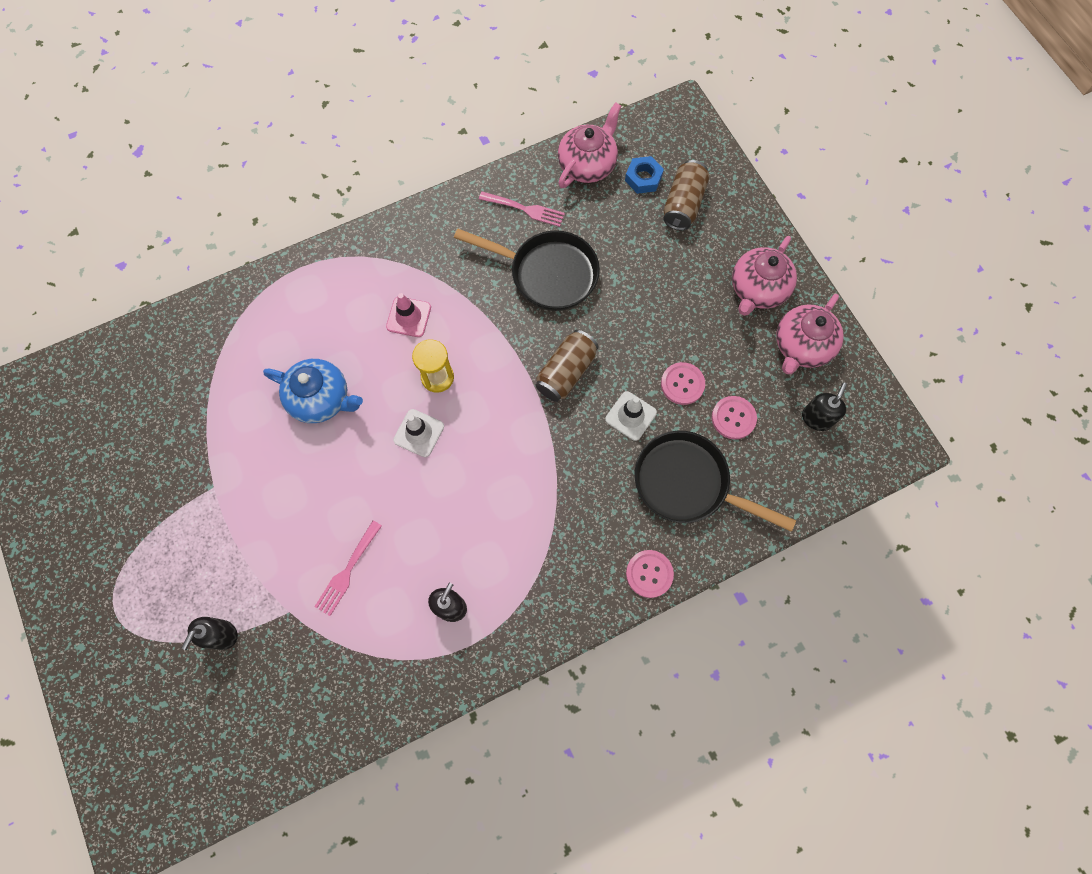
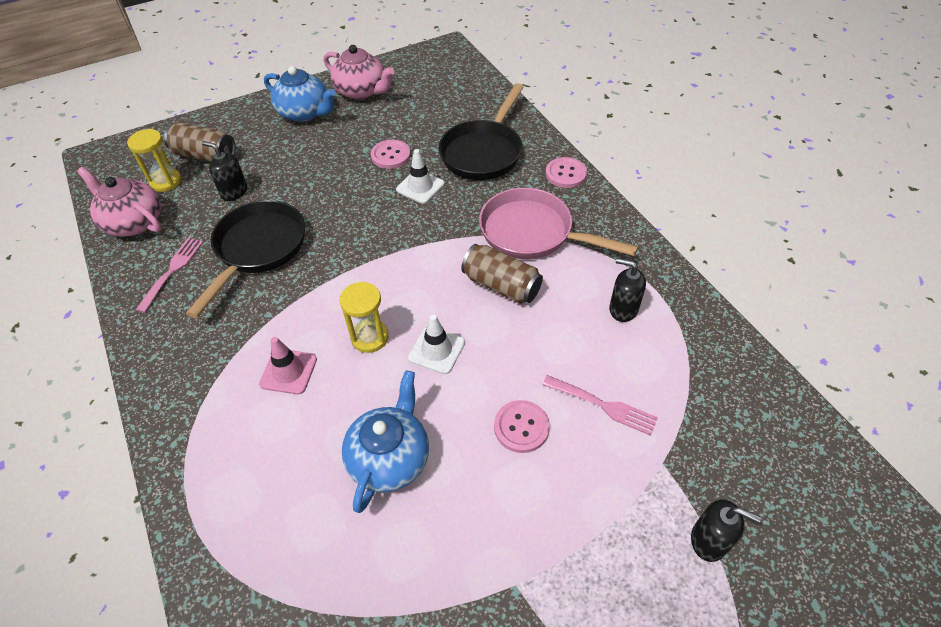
camera: 90 degrees left, 20 degrees down
brown can [535,330,599,402] -> brown can moved to [461,244,543,304]
blue nut [625,156,664,194] -> yellow hourglass [127,129,181,192]
pink button [712,396,757,439] -> pink button moved to [494,400,550,453]
pink teapot [732,236,797,316] -> blue teapot [264,66,336,122]
black soap dispenser [802,383,847,431] -> black soap dispenser moved to [202,141,247,201]
none -> pink pan [479,188,638,259]

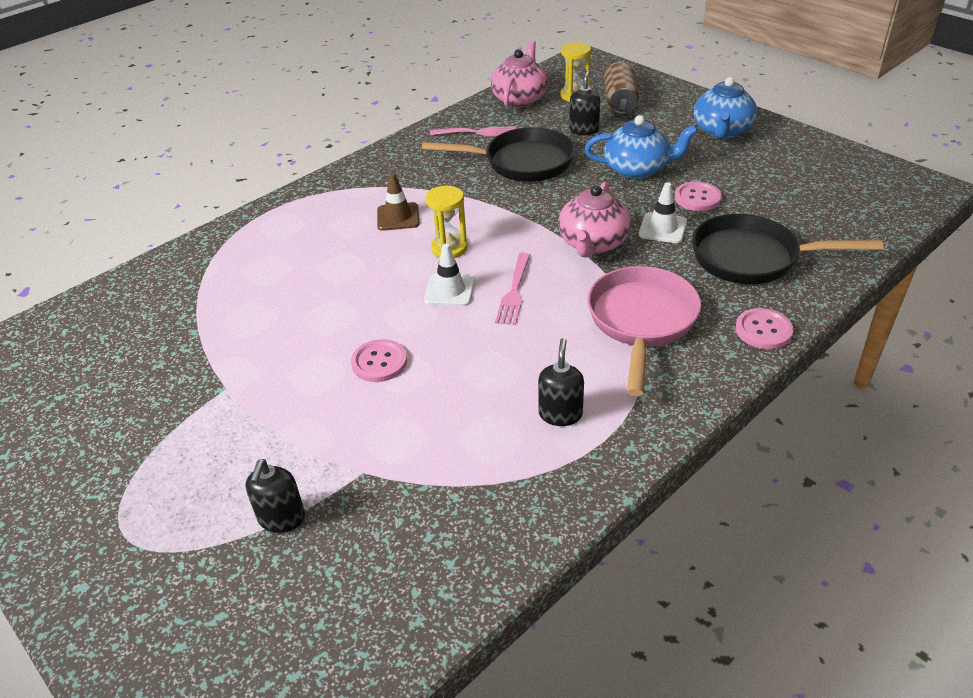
camera: 75 degrees right, 10 degrees down
pink traffic cone [259,337,317,394] -> brown traffic cone [377,173,419,231]
pink teapot [324,45,394,100] -> pink teapot moved to [558,182,631,258]
blue teapot [342,370,429,513] -> blue teapot moved to [585,115,698,179]
brown can [461,244,543,304] -> none
pink fork [542,375,658,436] -> pink fork moved to [495,253,530,325]

